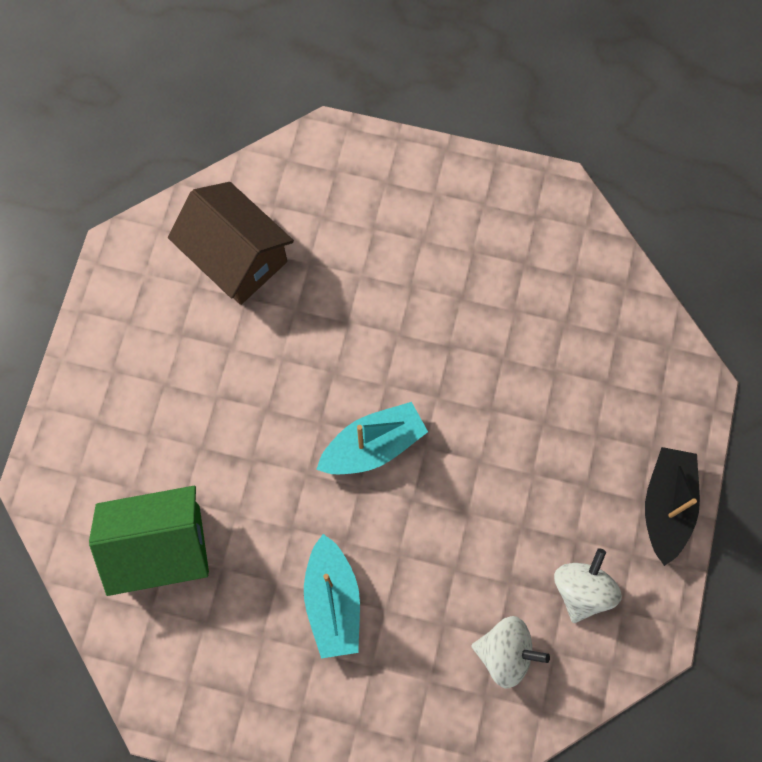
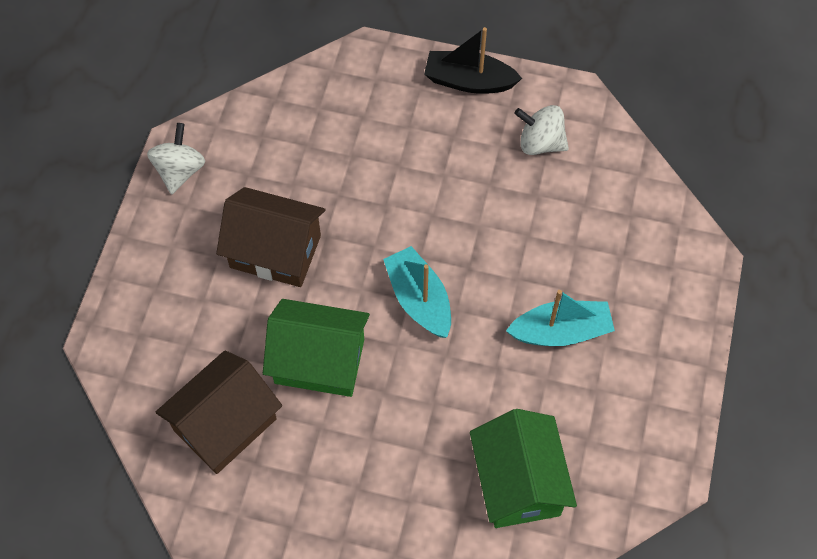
camera: 90 degrees left, 10 degrees down
white spinning top [472,616,550,688] -> white spinning top moved to [147,123,205,194]
none -> brown house [216,187,325,287]
none -> green house [263,299,370,397]

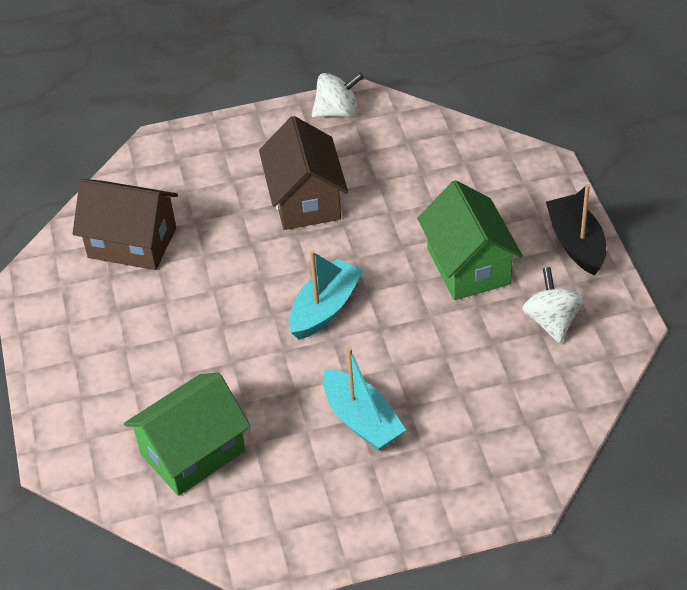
camera: 65 degrees right, 15 degrees down
green house [263,299,370,397] -> green house moved to [417,180,523,300]

